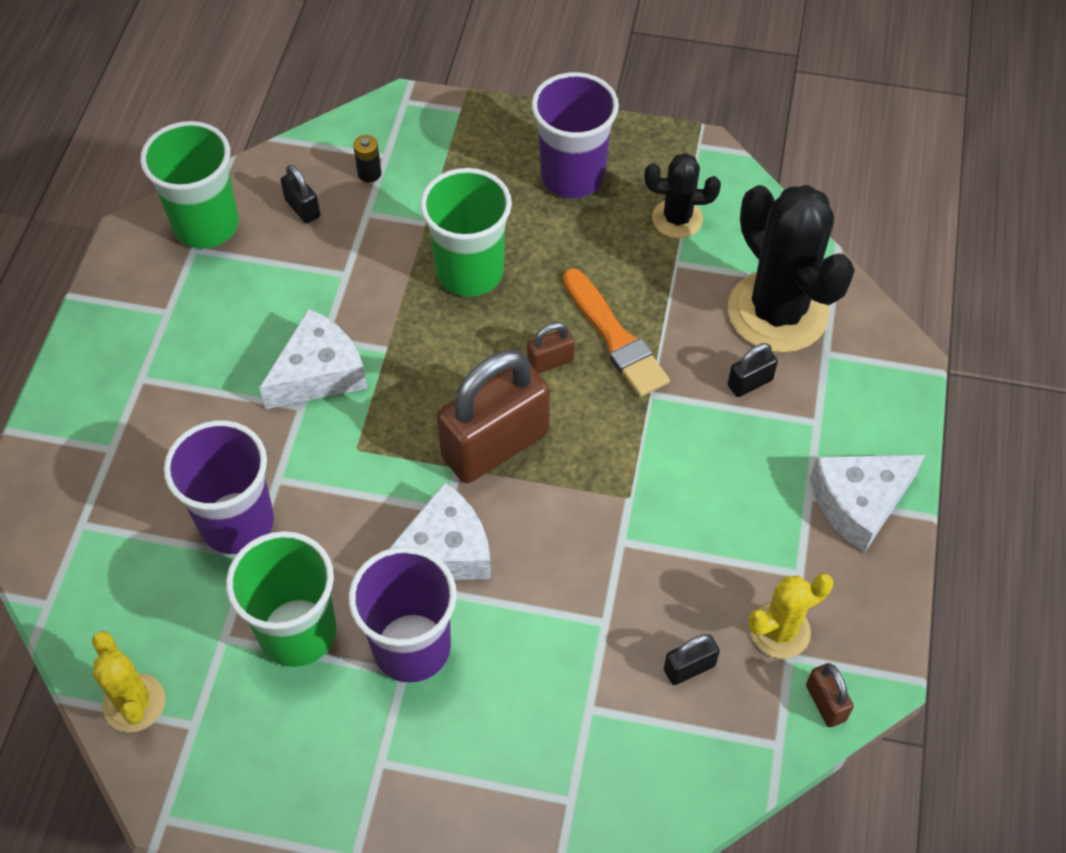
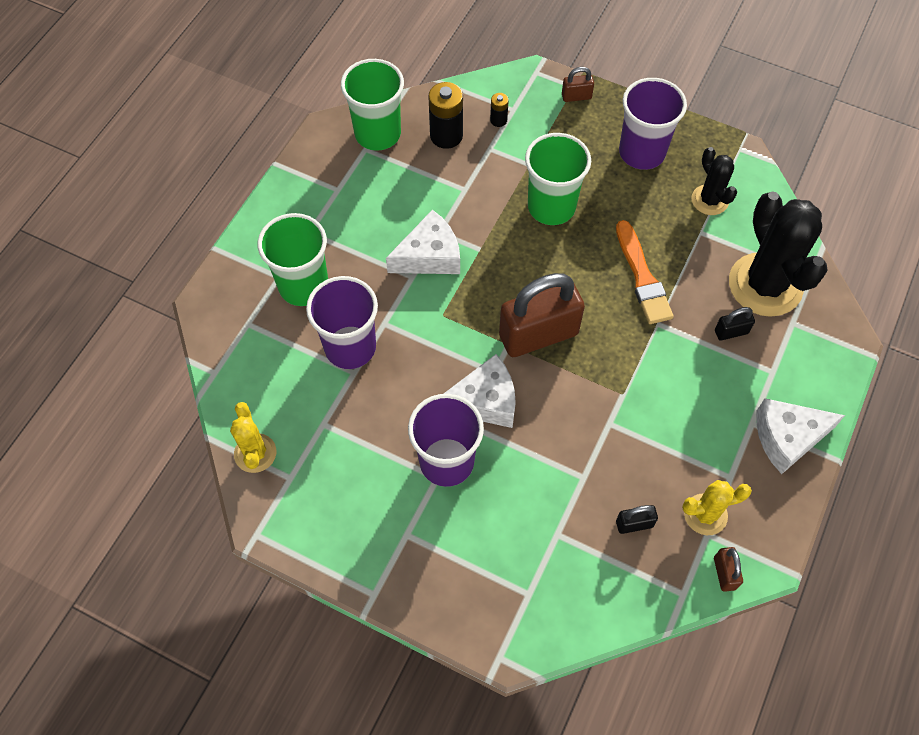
camera: 15 degrees right, 5 degrees up
green cup [226,531,337,667] -> green cup moved to [258,213,328,306]
black padlock [281,165,320,223] -> black battery [428,82,463,149]
brown padlock [527,322,575,374] -> brown padlock moved to [562,67,594,102]
black cactus [644,153,721,238] -> black cactus turned 45 degrees clockwise [691,147,737,215]

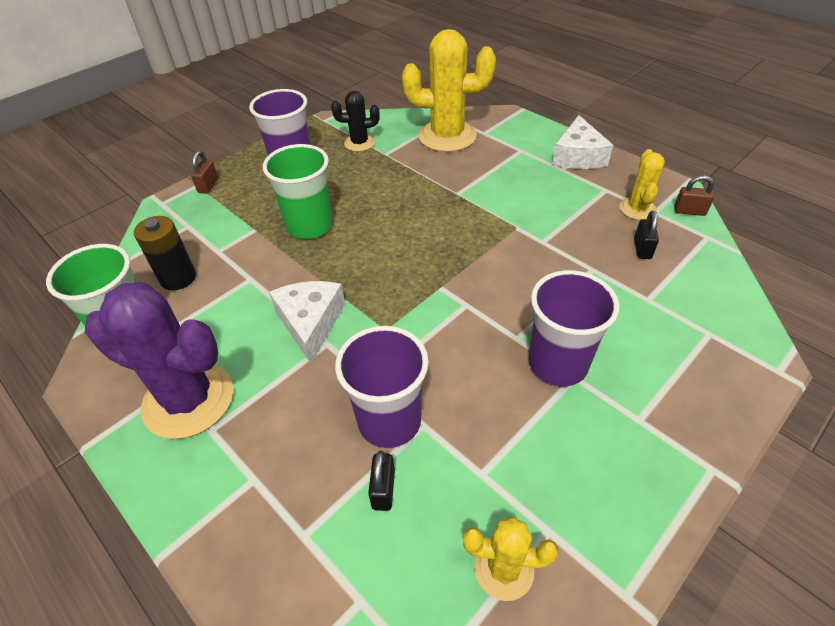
camera: 70 degrees left, 15 degrees down
green cup [258,213,328,306] -> none
white cheese [443,354,516,428] -> none
black battery [490,93,509,127] -> none
brown padlock [499,273,585,357] -> none
orange brush [616,220,674,324] -> none
black padlock [715,307,755,341] -> black padlock moved to [368,451,395,511]
black cactus [729,192,828,317] -> yellow cactus [402,29,496,152]
none -> purple cactus [85,282,233,439]

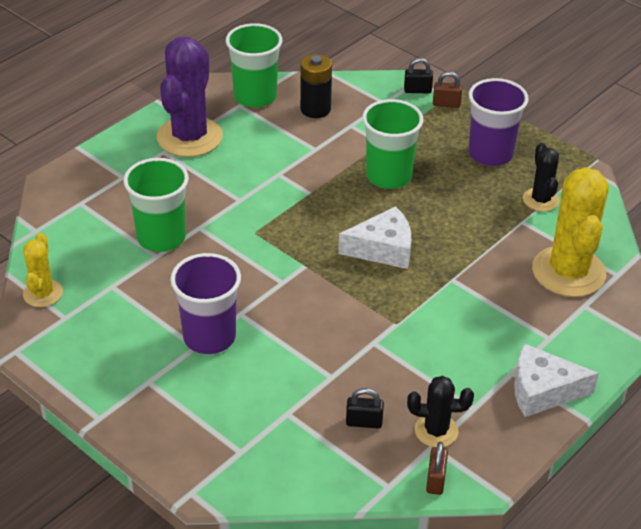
camera: 85 degrees right, 5 degrees down
white cheese [269,281,345,363] -> white cheese moved to [338,206,411,269]
purple cup [335,326,429,448] -> green cup [123,158,189,252]
black padlock [368,451,395,511] -> black padlock moved to [404,58,433,93]
yellow cactus [619,149,665,220] -> black cactus [407,376,474,447]

